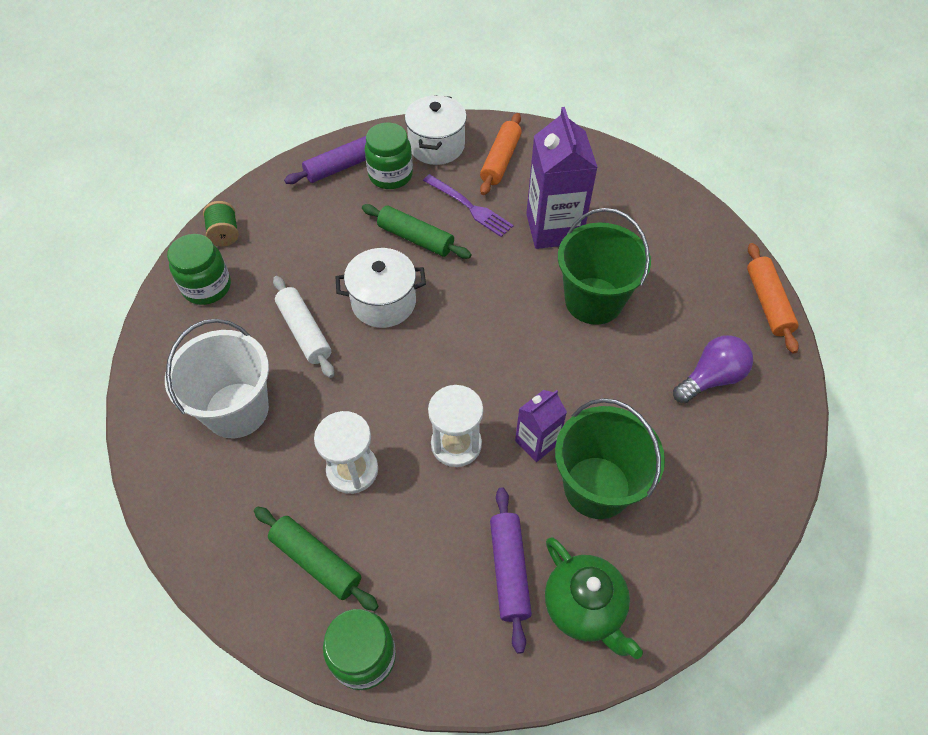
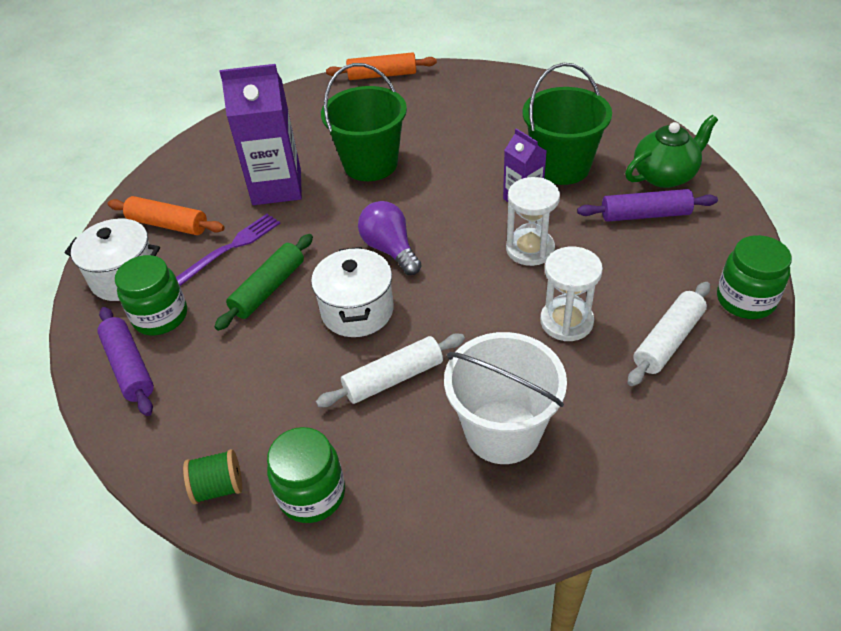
camera: 85 degrees left, 10 degrees down
green rolling pin [254,507,378,611] -> white rolling pin [628,282,710,386]
purple light bulb [673,335,753,403] -> purple light bulb moved to [358,201,422,275]

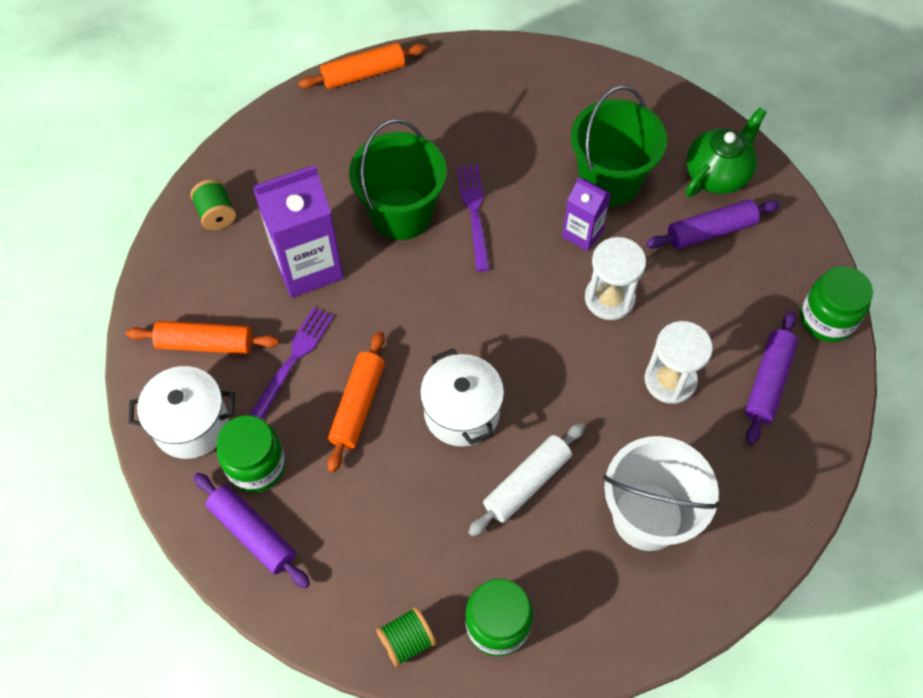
camera: 20 degrees left, 15 degrees up
green rolling pin [214,234,313,331] -> orange rolling pin [327,331,385,473]
purple light bulb [358,201,422,275] -> none
white rolling pin [628,282,710,386] -> purple rolling pin [745,311,798,445]
none -> green spool [190,179,236,230]
none -> purple fork [457,165,490,272]

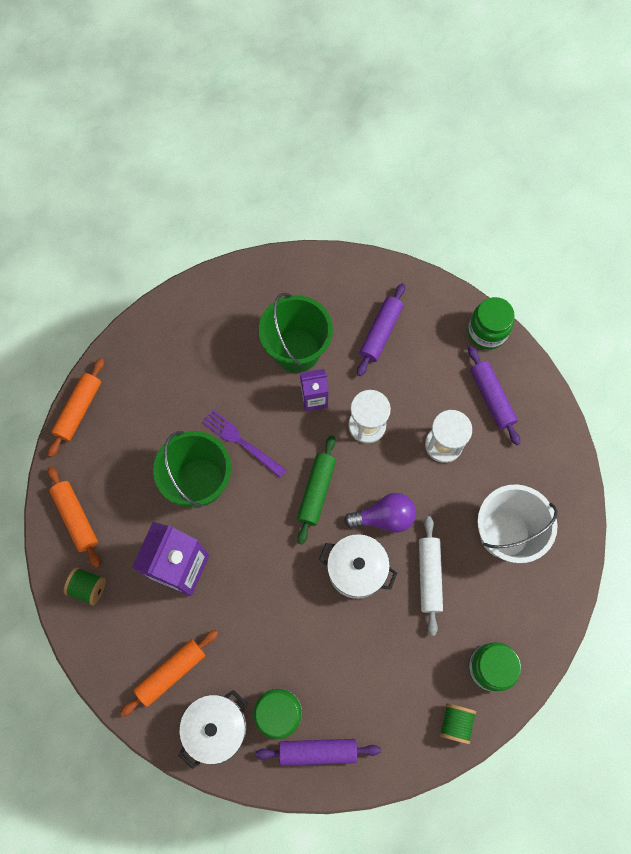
camera: 45 degrees left, 10 degrees up
purple fork [249,307,334,420] -> none
orange rolling pin [327,331,385,473] -> orange rolling pin moved to [48,466,100,568]
green teapot [686,108,767,197] -> none
none -> green rolling pin [297,435,336,545]
none -> purple light bulb [344,493,416,533]

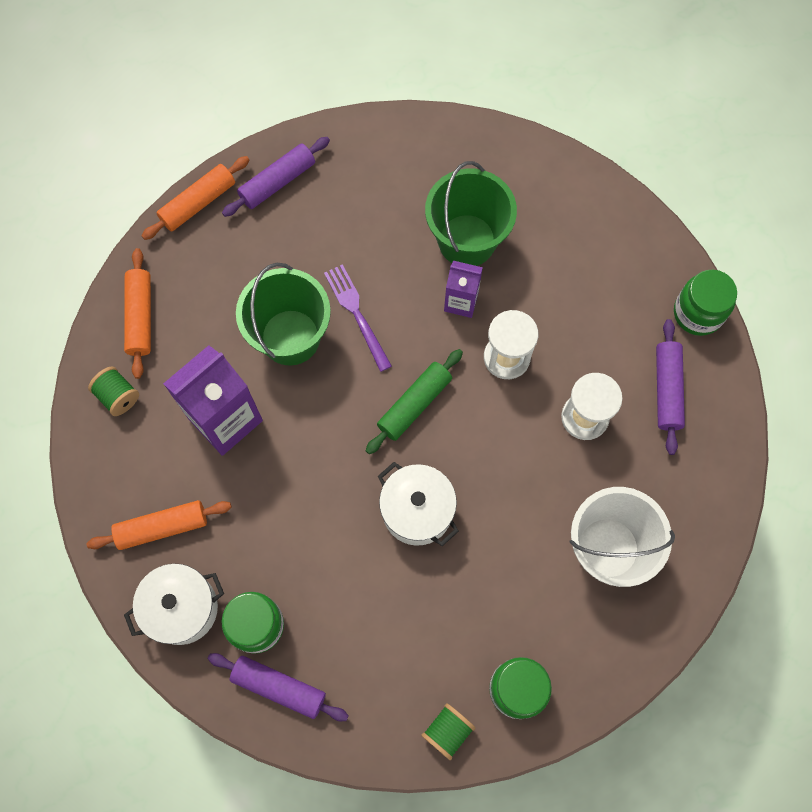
camera: 25 degrees right, 0 degrees up
purple light bulb [344,493,416,533] -> none
purple rolling pin [357,283,405,376] -> purple rolling pin moved to [222,137,330,217]
white rolling pin [419,516,443,636] -> none

